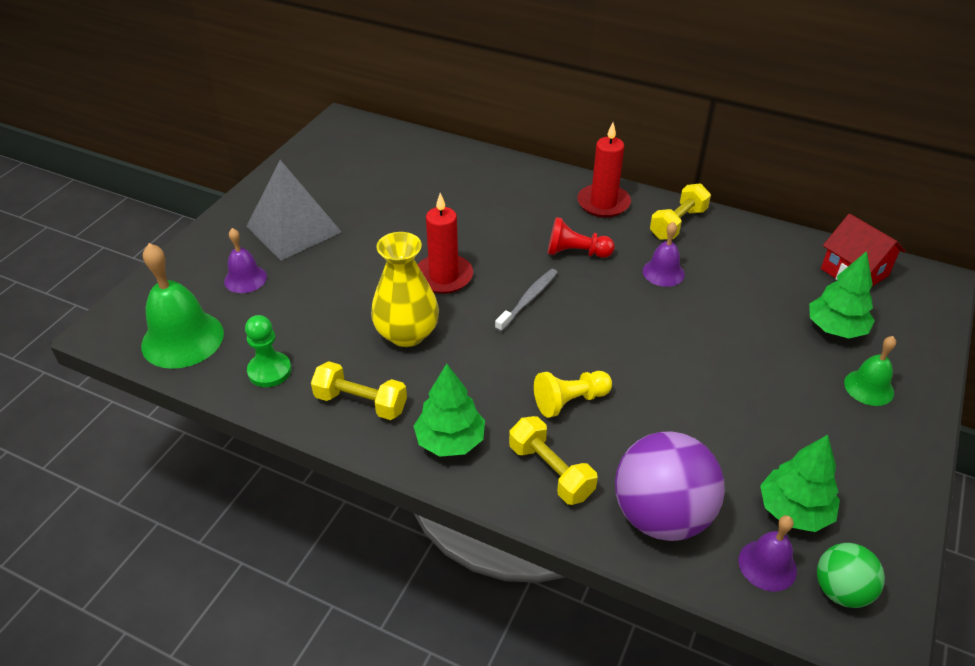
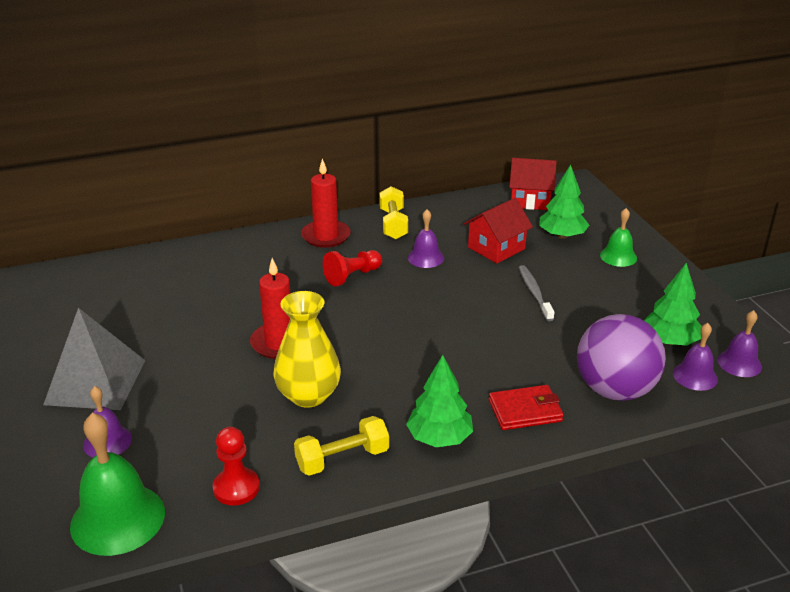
camera: 45 degrees left, 10 degrees down
green pawn [245,315,291,387] -> red pawn [213,427,260,506]
grey toothbrush [495,269,558,332] -> grey toothbrush moved to [518,265,554,321]
yellow dumbbell [509,416,598,505] -> red wallet [489,385,564,430]
yellow pawn [534,371,612,418] -> none
green ball [817,543,885,608] -> purple bell [717,310,762,377]
none -> red house [464,198,533,263]

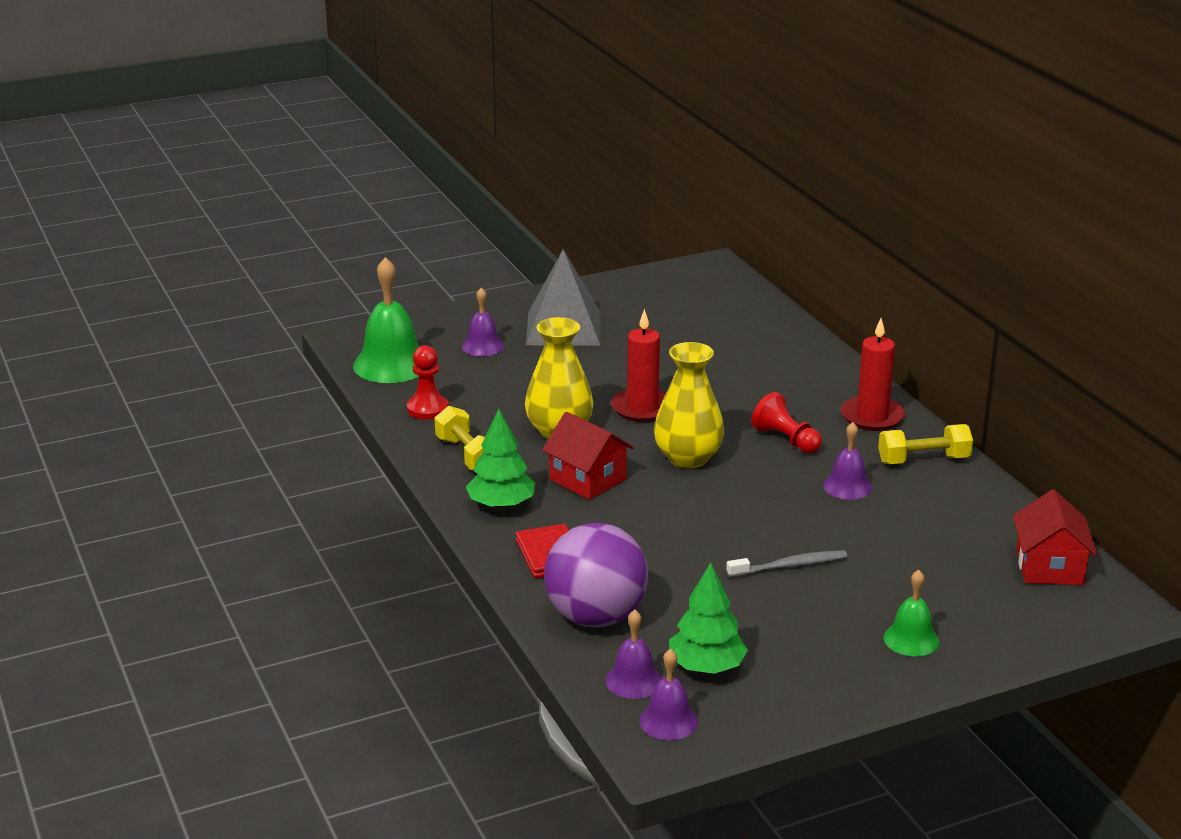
camera: 85 degrees right, 5 degrees down
red house [464,198,533,263] -> red house moved to [542,412,634,500]
green tree [539,165,589,239] -> none
none -> yellow vase [654,342,724,468]

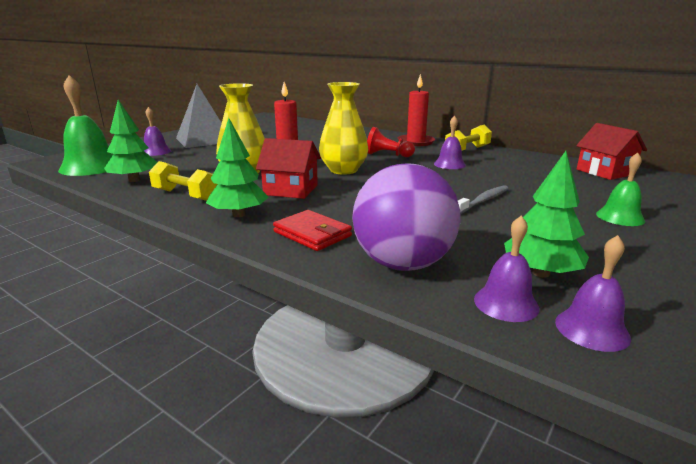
camera: 30 degrees left, 5 degrees down
red pawn [407,345,448,420] -> green tree [104,100,157,182]

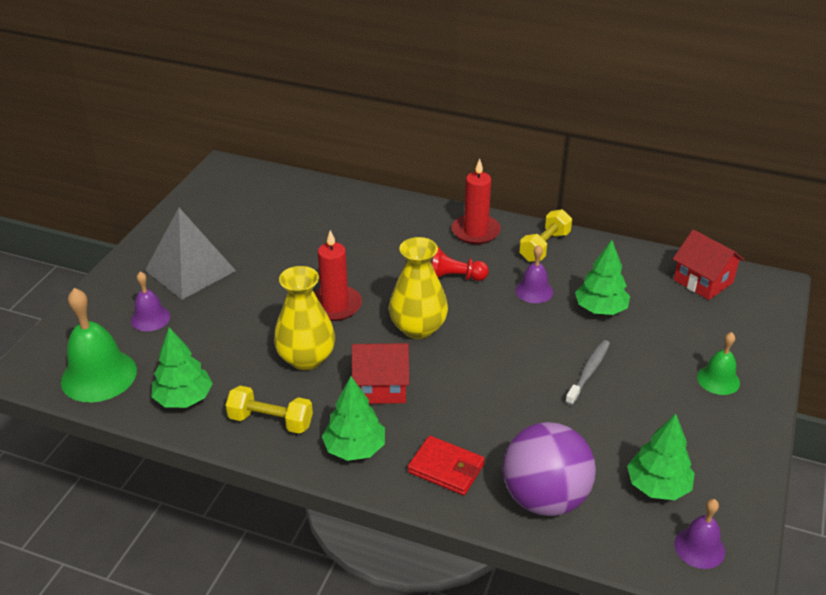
camera: 15 degrees left, 15 degrees up
purple bell [474,215,539,322] -> none
none -> green tree [575,240,630,315]

